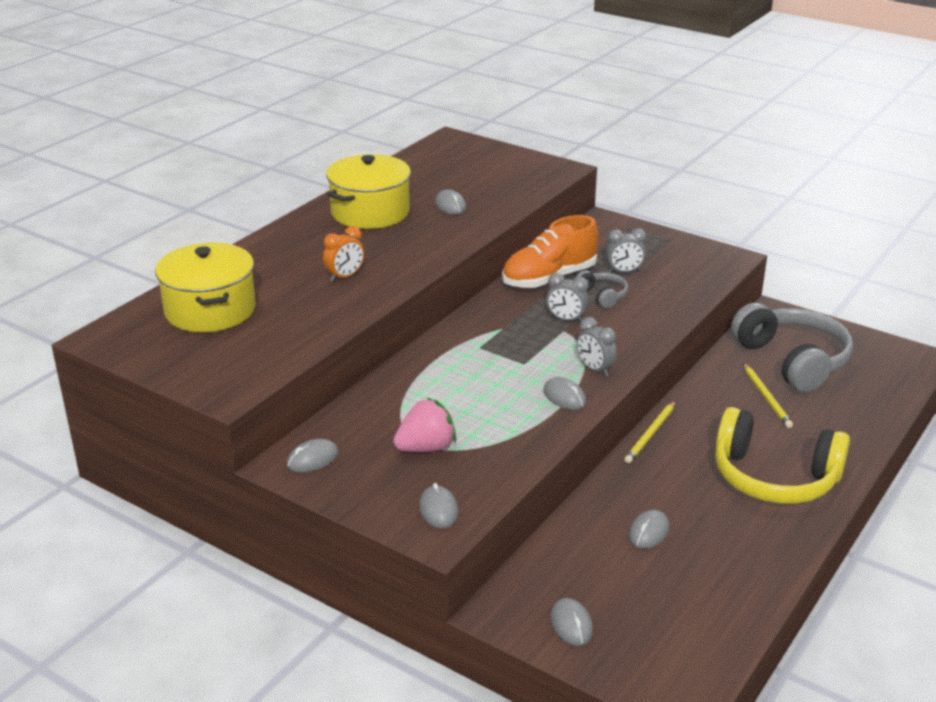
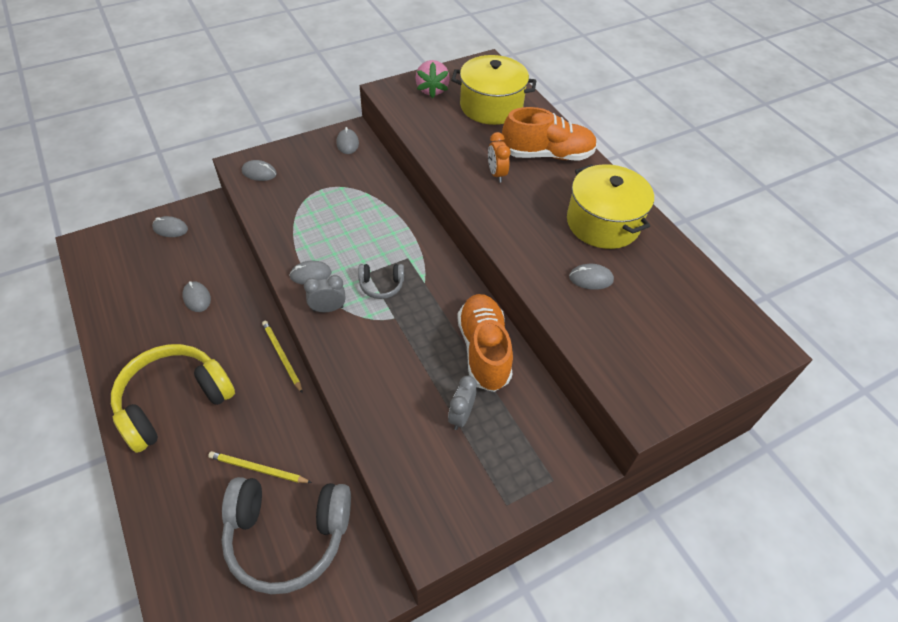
camera: 115 degrees right, 20 degrees up
pink strawberry [393,398,456,452] -> pink strawberry moved to [416,60,450,98]
grey clock [546,273,589,323] -> none
grey headphones [576,270,628,309] -> grey headphones moved to [358,264,404,299]
none -> orange shoe [502,107,597,160]

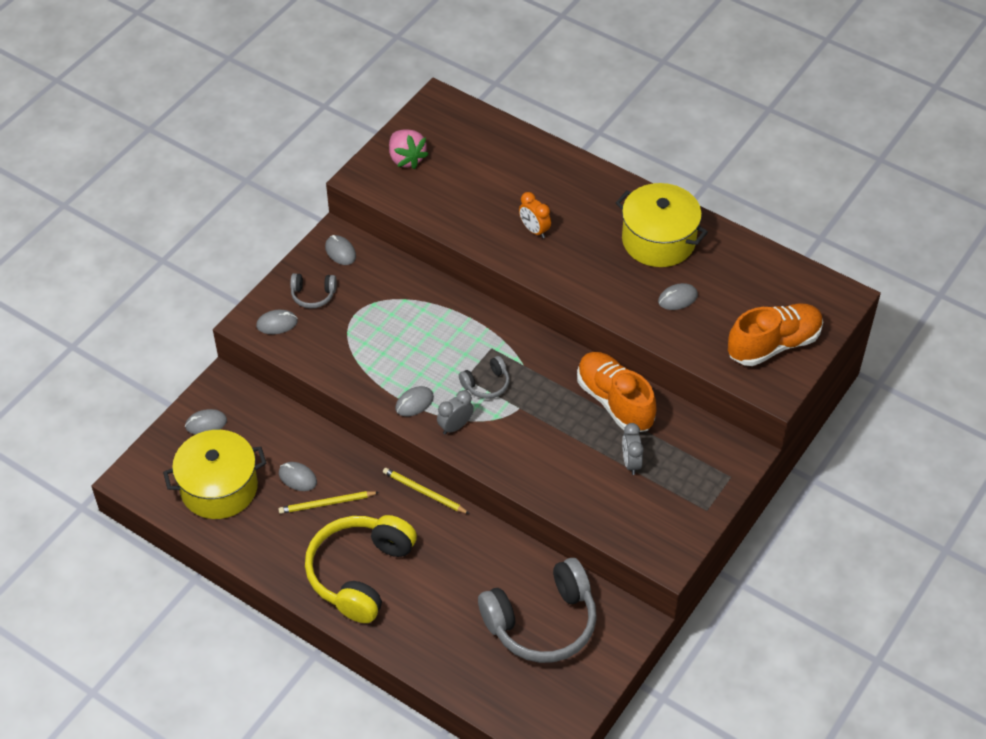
camera: 25 degrees left, 0 degrees up
yellow pencil [208,451,312,483] -> yellow pencil moved to [278,491,379,514]
yellow pot [451,55,536,125] -> yellow pot moved to [163,430,266,519]
orange shoe [502,107,597,160] -> orange shoe moved to [728,303,823,366]
none -> grey headphones [290,273,337,308]

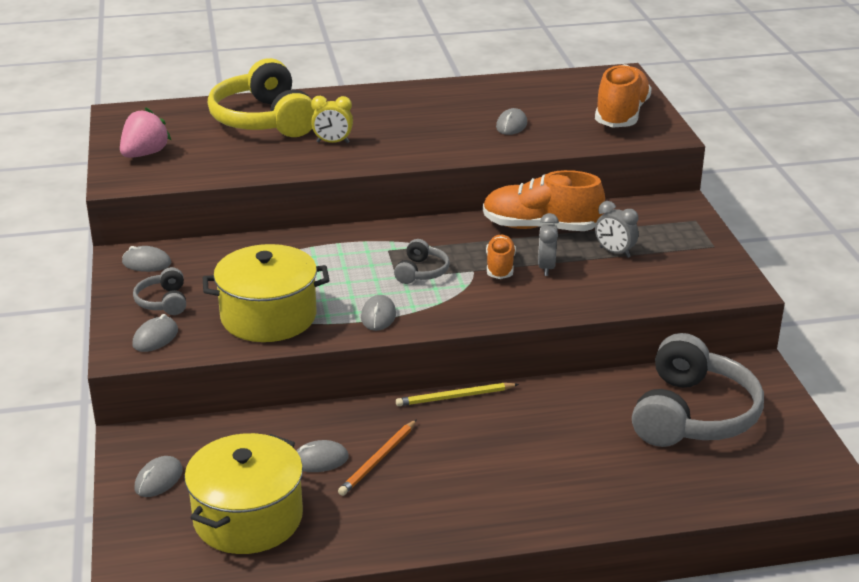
camera: 45 degrees left, 20 degrees down
yellow pencil [278,491,379,514] -> orange pencil [338,419,417,496]
grey headphones [290,273,337,308] -> grey headphones turned 120 degrees clockwise [133,267,186,315]
yellow headphones [305,515,417,623] -> yellow headphones moved to [208,58,315,137]
pink strawberry [389,129,429,169] -> pink strawberry turned 75 degrees counterclockwise [120,107,171,158]
grey clock [437,390,474,435] -> grey clock moved to [538,213,559,276]
orange clock [519,192,551,238] -> yellow clock [311,96,353,143]
yellow pot [616,183,708,267] -> yellow pot moved to [203,244,329,342]
none -> orange shoe [486,235,516,279]

